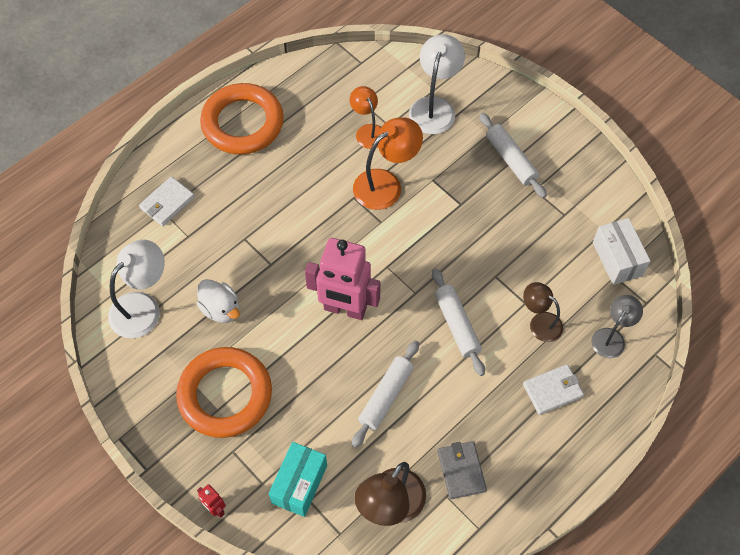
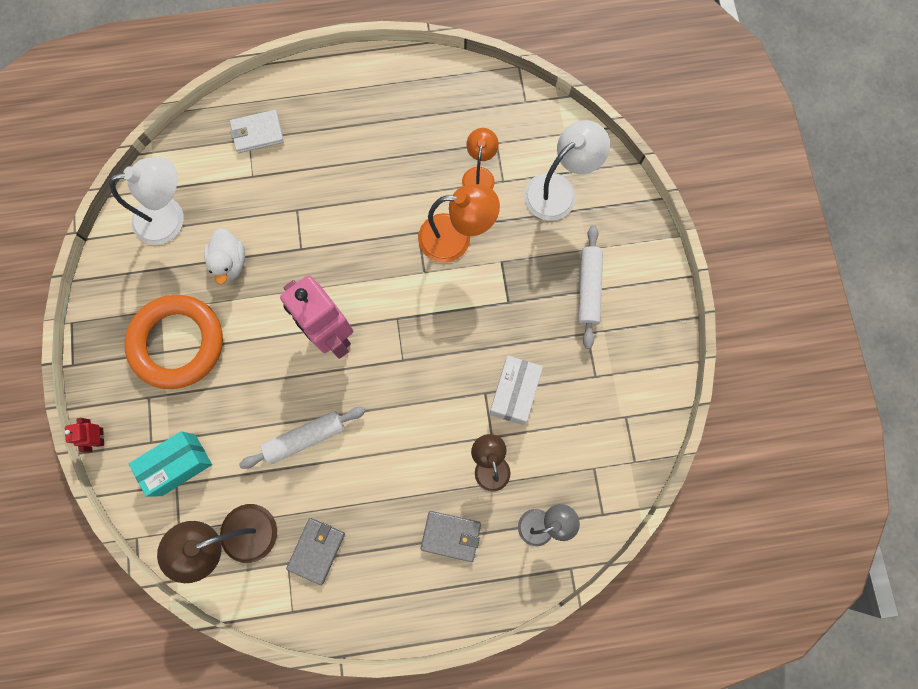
camera: 35 degrees right, 15 degrees up
orange ring [200,83,284,155] -> none
white rolling pin [432,268,485,376] -> none
white wallet [523,364,584,415] -> grey wallet [420,511,481,562]
white box [593,218,650,285] -> white box moved to [489,356,543,425]

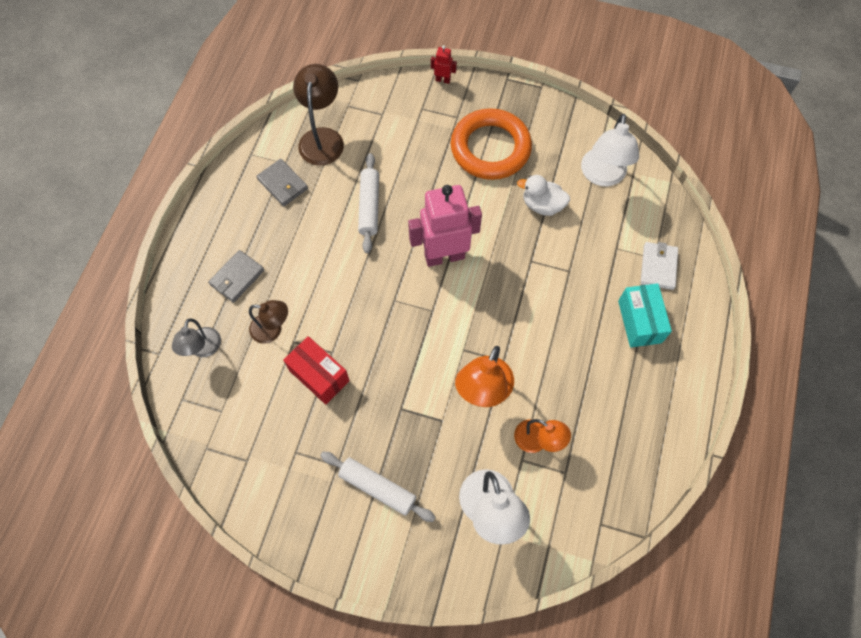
camera: 115 degrees right, 10 degrees down
turquoise box [128,431,212,497] -> turquoise box moved to [618,283,672,347]
white box [489,356,543,425] -> red box [283,336,350,405]

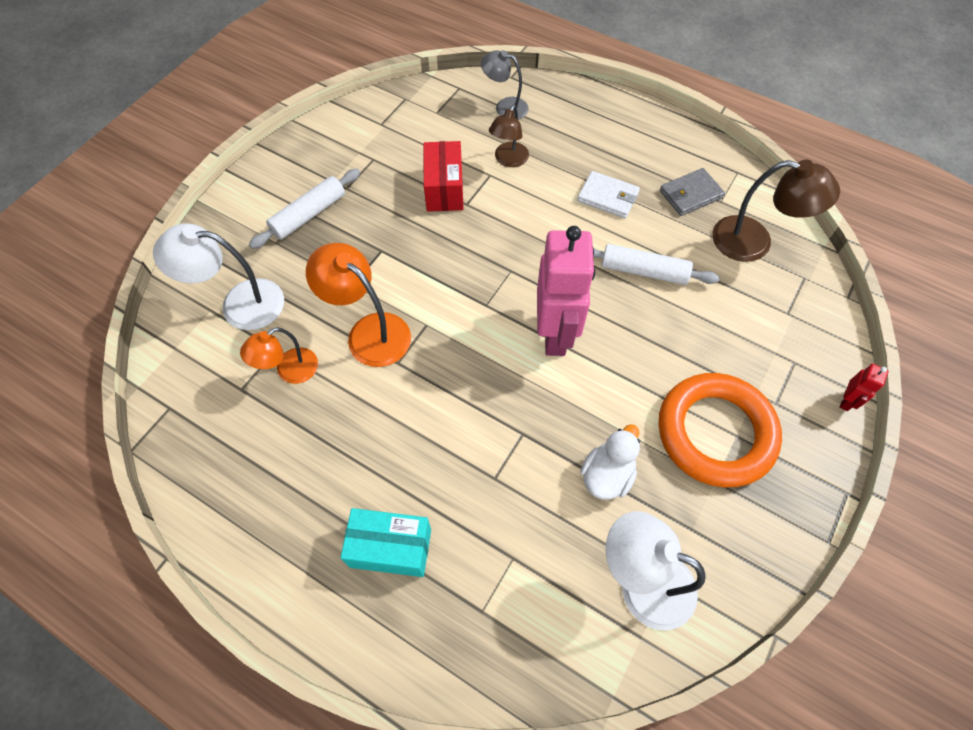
camera: 105 degrees right, 5 degrees down
grey wallet [208,250,264,303] -> none
red box [283,336,350,405] -> red box turned 60 degrees counterclockwise [424,141,464,212]
white wallet [640,242,678,290] -> white wallet moved to [577,171,640,218]

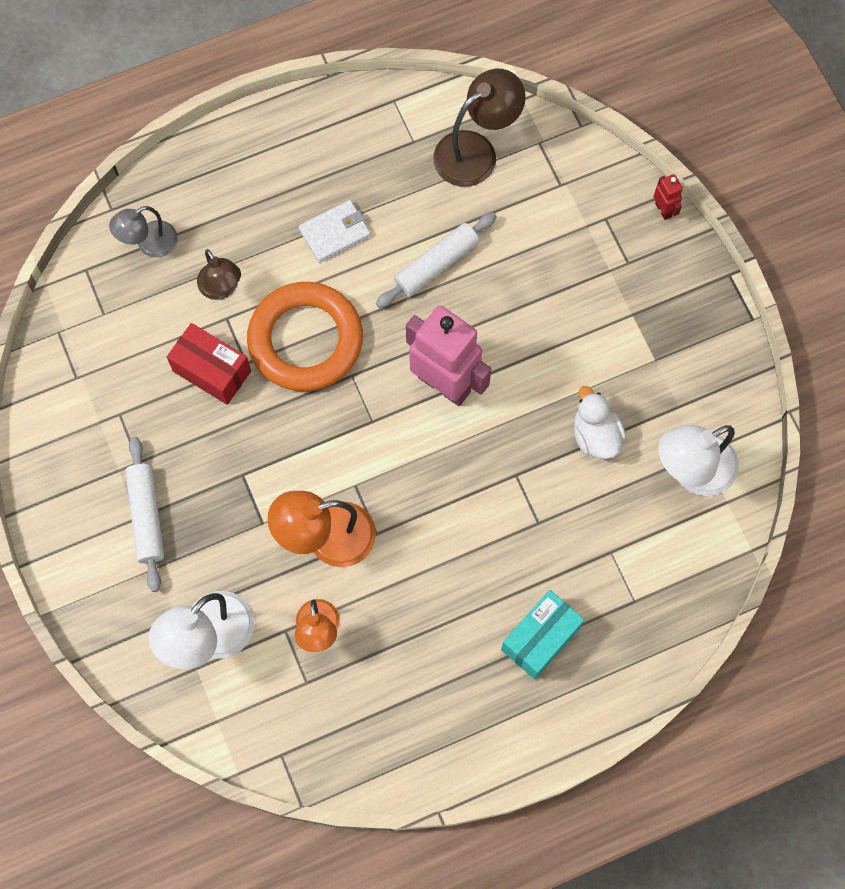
camera: 55 degrees left, 10 degrees up
orange ring [659,373,782,488] -> orange ring moved to [247,282,363,391]
grey wallet [660,168,725,216] -> none

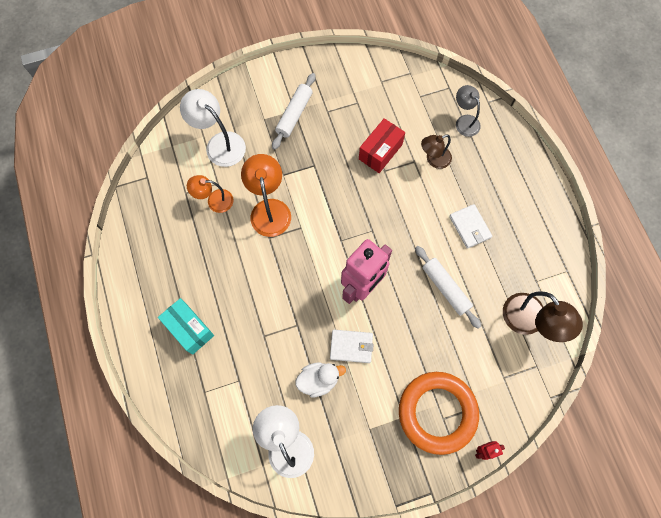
camera: 95 degrees right, 0 degrees up
white rolling pin [125,437,164,592] -> white rolling pin turned 60 degrees counterclockwise [272,73,315,150]
orange ring [247,282,363,391] -> orange ring moved to [399,372,479,455]
none -> white wallet [330,330,374,363]

